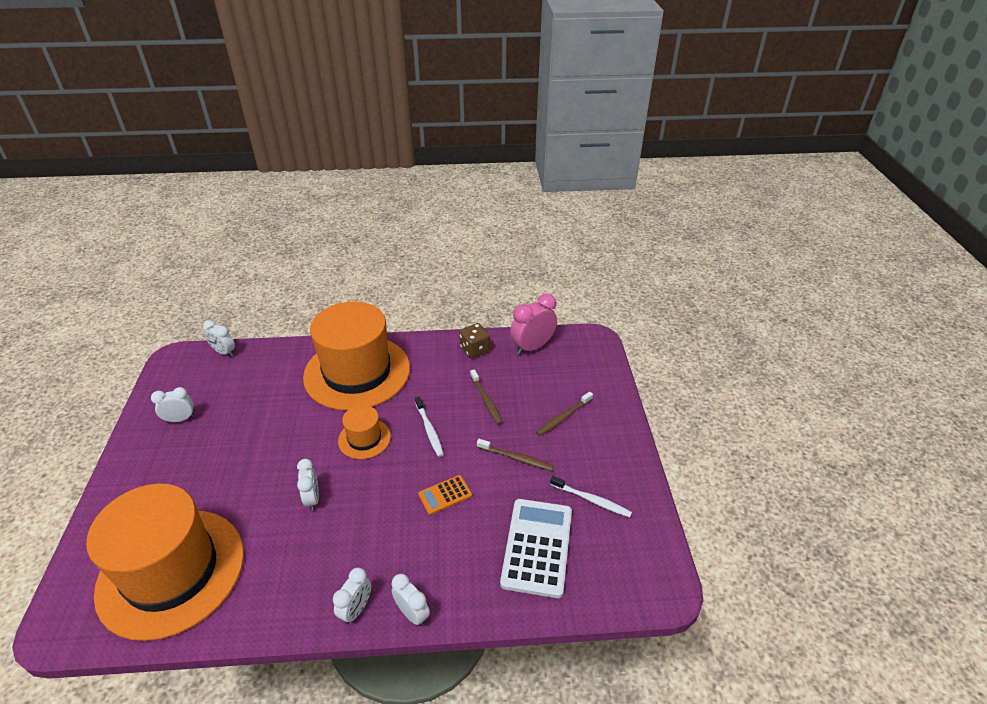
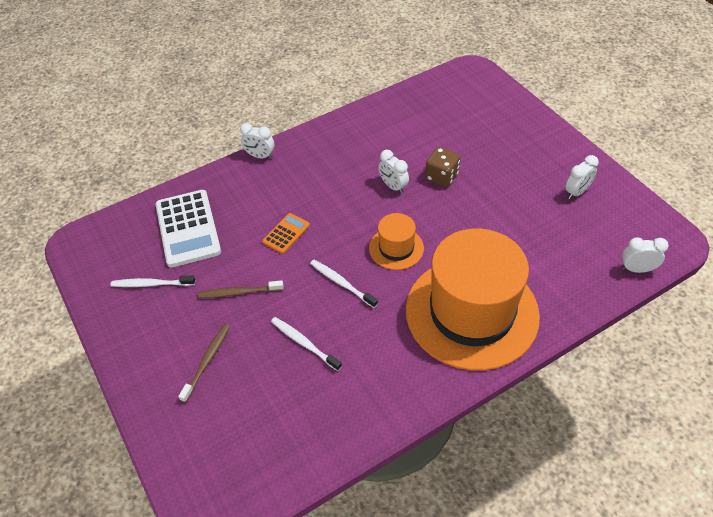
camera: 155 degrees right, 10 degrees up
orange hat [86,484,244,641] -> none
white clock [333,568,371,625] -> none
brown dice [459,323,490,358] -> brown dice moved to [425,147,460,187]
brown toothbrush [470,369,503,425] -> white toothbrush [271,317,342,371]
pink clock [510,294,557,355] -> none

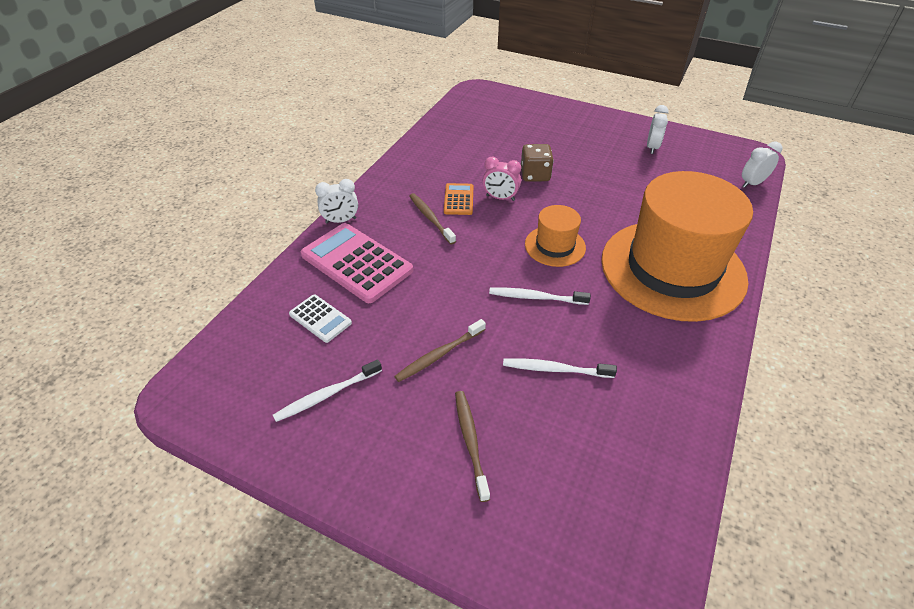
camera: 35 degrees left, 5 degrees down
white calculator [156,190,221,268] -> white calculator [289,295,352,343], size x0.51
orange calculator [262,213,310,254] -> orange calculator moved to [444,183,474,215]
white clock [378,150,409,194] -> pink clock [483,157,521,201]
none -> pink calculator [301,223,413,303]
none -> brown toothbrush [409,193,456,245]

